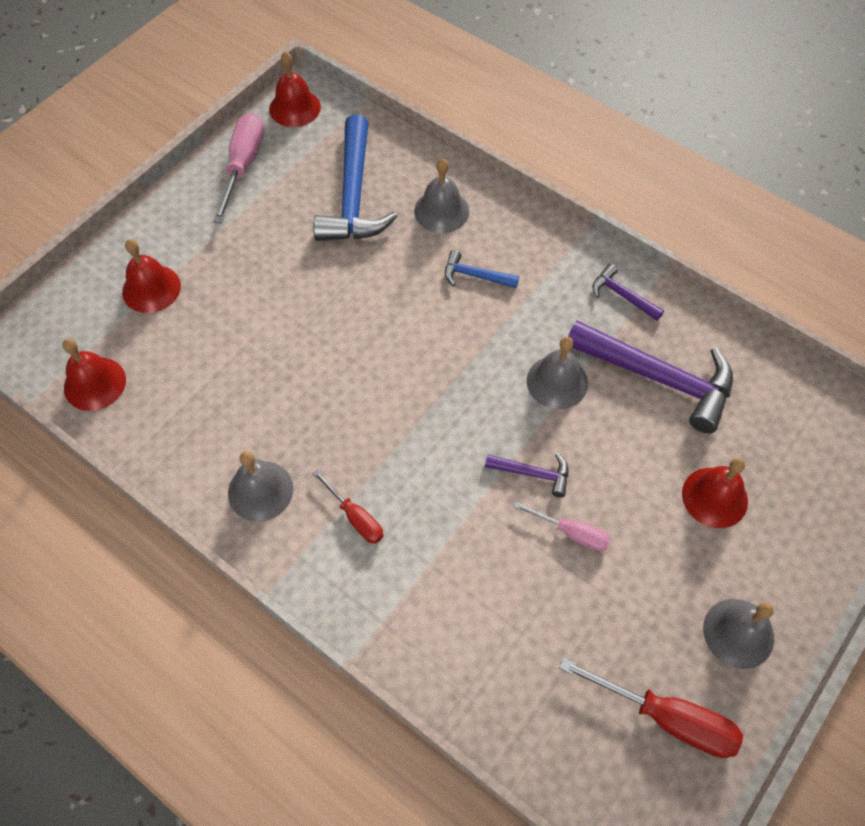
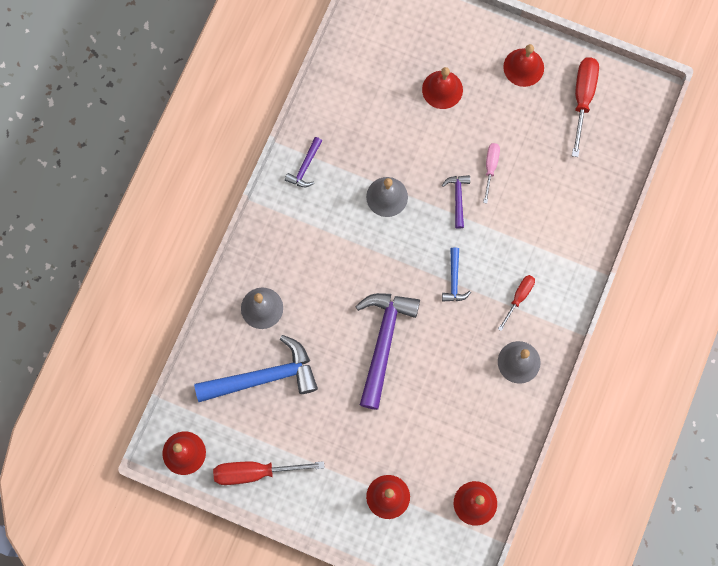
camera: 105 degrees left, 15 degrees up
pink screwdriver [213,113,264,224] -> red screwdriver [213,461,325,485]
blue hammer [445,250,519,288] -> blue hammer moved to [442,248,471,301]
purple hammer [568,321,733,433] -> purple hammer moved to [355,293,420,410]
grey bell [703,599,774,669] -> red bell [503,44,544,87]

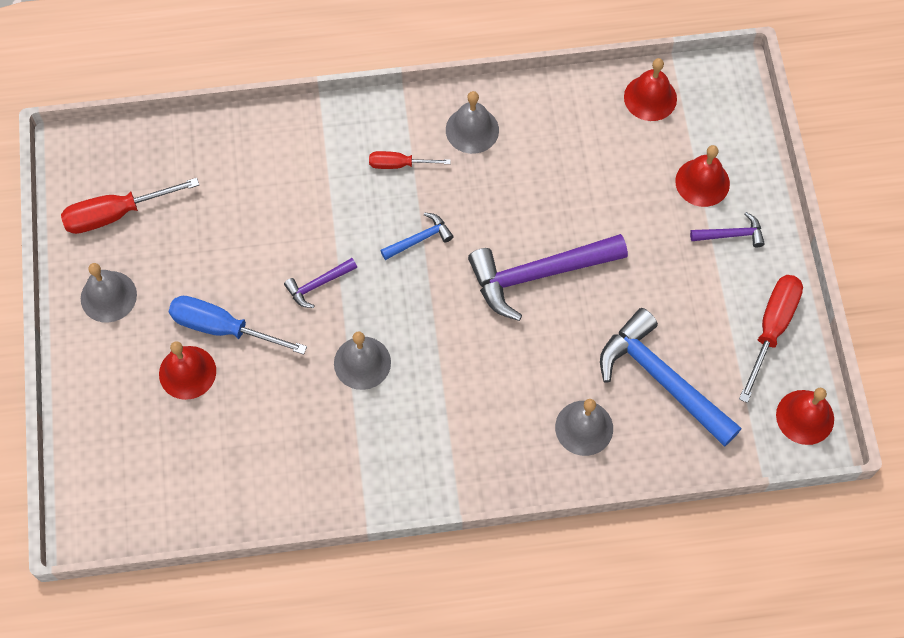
camera: 120 degrees left, 10 degrees down
red screwdriver [213,461,325,485] -> red screwdriver turned 120 degrees counterclockwise [739,275,803,403]
purple hammer [285,137,322,187] -> purple hammer moved to [690,212,765,247]
pink screwdriver [483,143,500,203] -> none
red bell [503,44,544,87] -> grey bell [81,263,137,323]
none -> blue screwdriver [169,296,307,355]

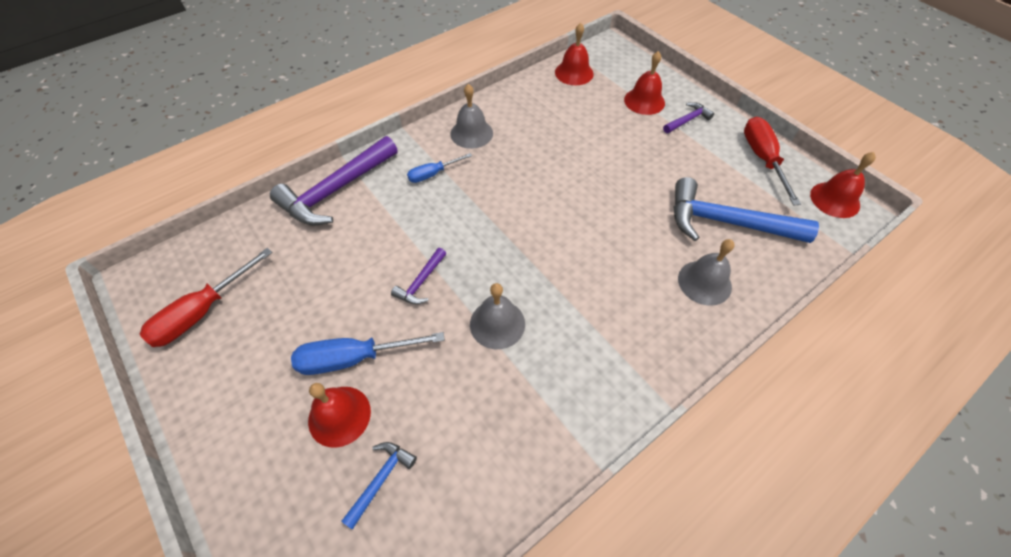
camera: 30 degrees left, 10 degrees down
grey bell [81,263,137,323] -> none
red screwdriver [369,151,451,169] -> blue screwdriver [407,153,472,183]
blue hammer [380,213,454,260] -> blue hammer moved to [341,442,417,530]
purple hammer [468,234,628,321] -> purple hammer moved to [270,136,398,225]

